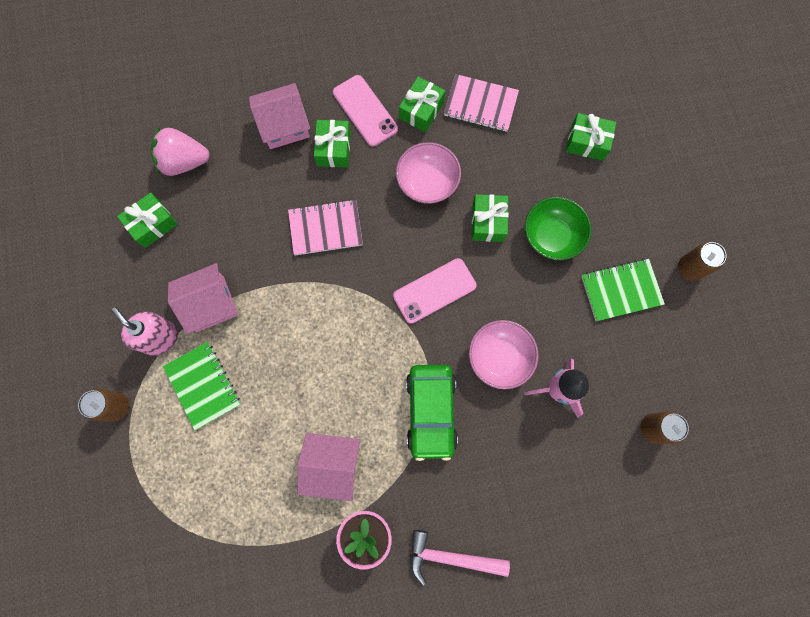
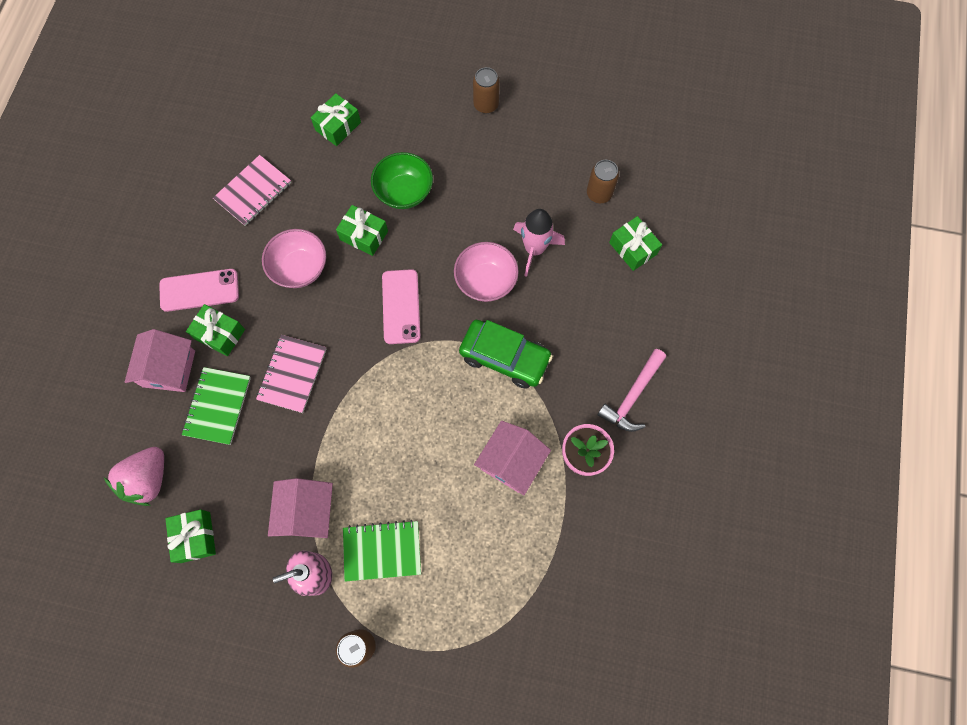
camera: 65 degrees left, 5 degrees down
green gift [399,77,445,132] -> green gift moved to [609,216,662,271]
green notebook [582,259,665,321] -> green notebook moved to [182,367,251,445]

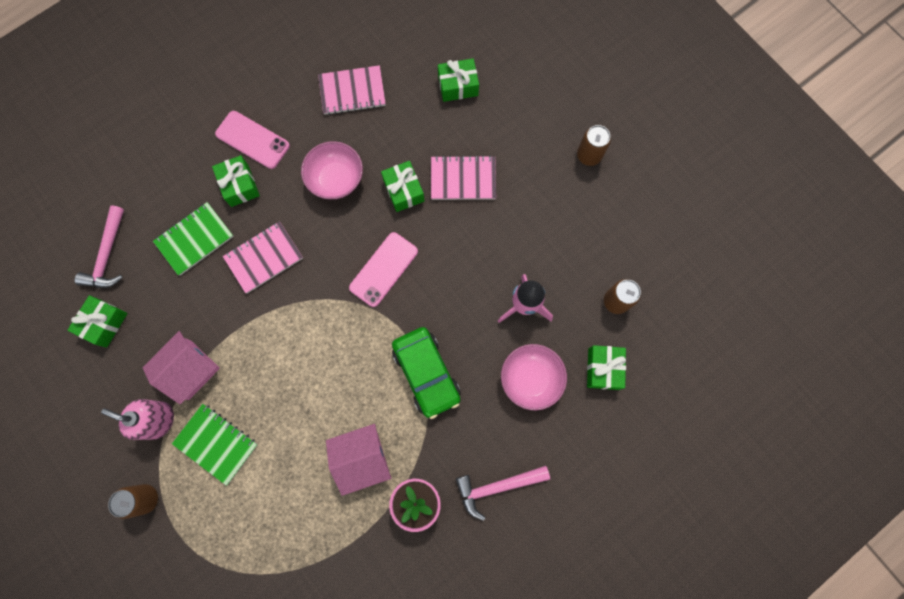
camera: 40 degrees right, 5 degrees up
pink strawberry [104,447,164,506] -> pink hammer [75,205,124,288]
pink house [125,329,195,392] -> none
green bowl [371,152,433,209] -> pink notebook [431,155,496,200]
pink bowl [454,242,519,302] -> pink bowl moved to [501,344,567,410]

